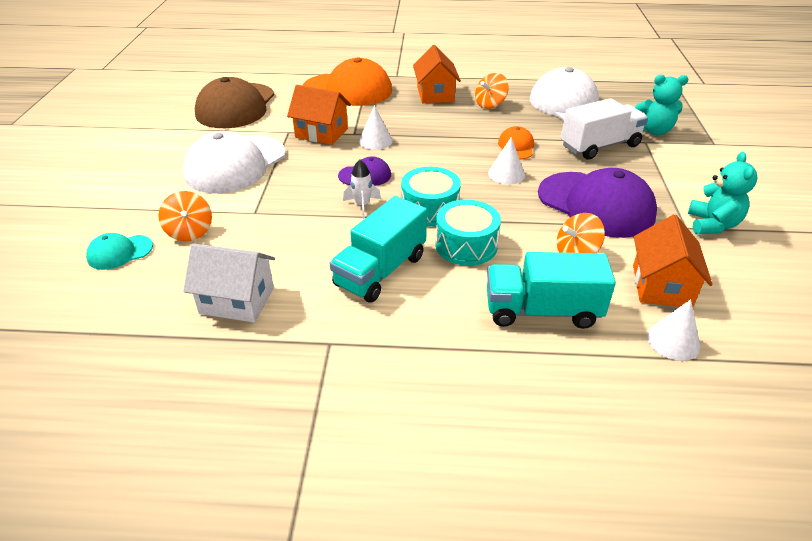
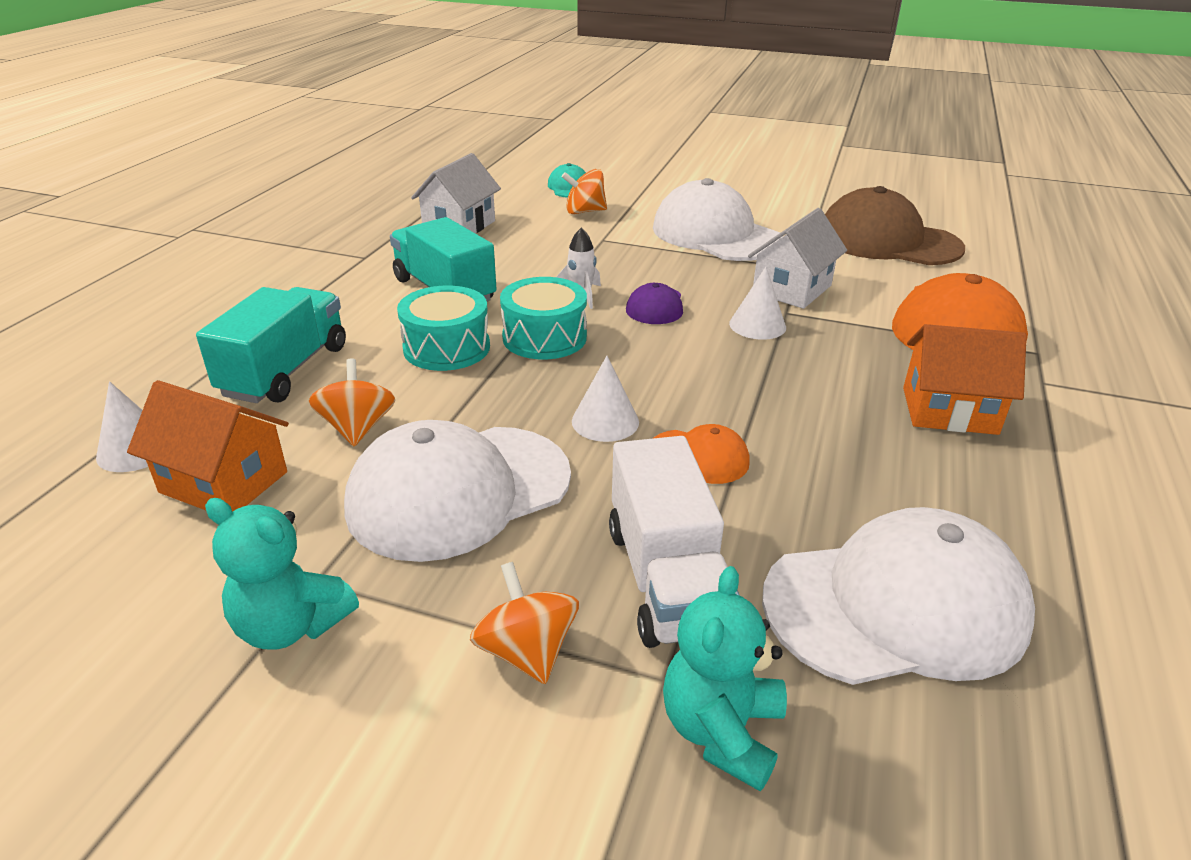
camera: 105 degrees right, 5 degrees down
orange house [287,85,351,145] -> white house [748,208,847,309]
orange spinning top [475,73,509,109] -> orange spinning top moved to [470,562,579,684]
purple cap [538,168,657,238] -> white cap [344,420,571,562]

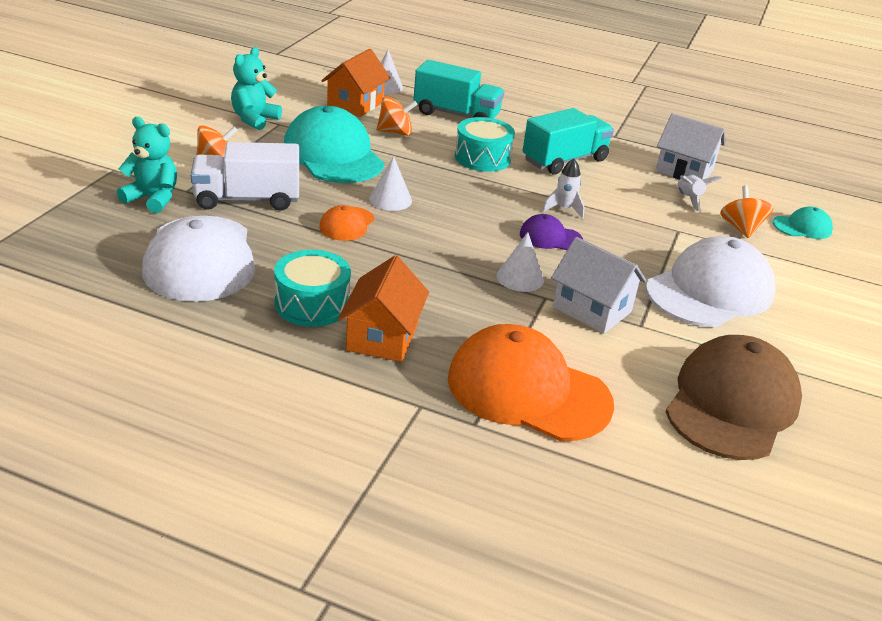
camera: 90 degrees right, 0 degrees up
white cap [344,420,571,562] -> turquoise cap [284,106,384,183]
turquoise drum [500,277,587,359] -> turquoise drum moved to [274,250,351,327]
none -> white rocket [678,174,722,212]

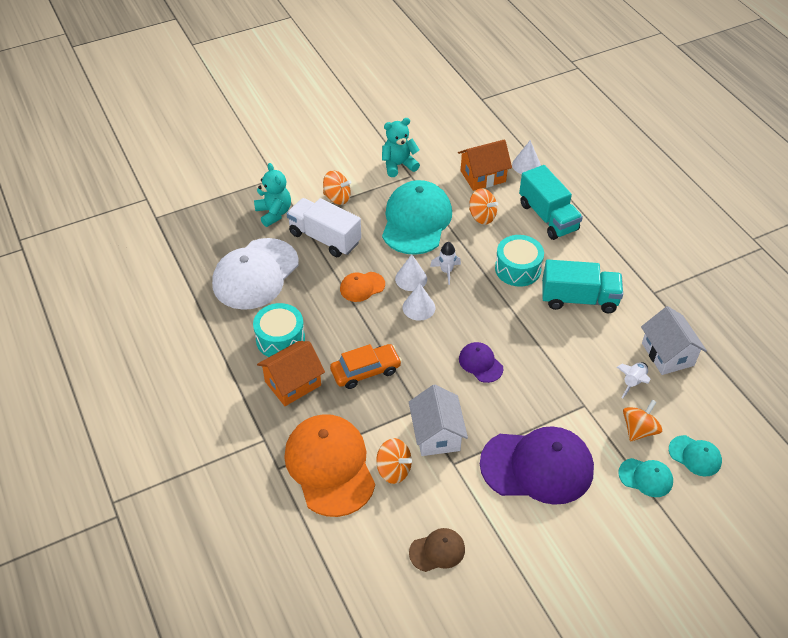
camera: 45 degrees right, 15 degrees up
white cone [497,232,544,292] -> white cone moved to [403,283,435,321]
white rocket [543,158,585,219] -> white rocket moved to [430,242,461,285]
white cap [646,236,776,327] -> purple cap [480,426,594,505]
brown cap [666,335,802,460] -> brown cap [409,528,465,572], size x0.47
none -> orange car [330,344,402,389]
none -> orange spinning top [376,438,412,484]
none -> turquoise cap [618,458,673,497]

